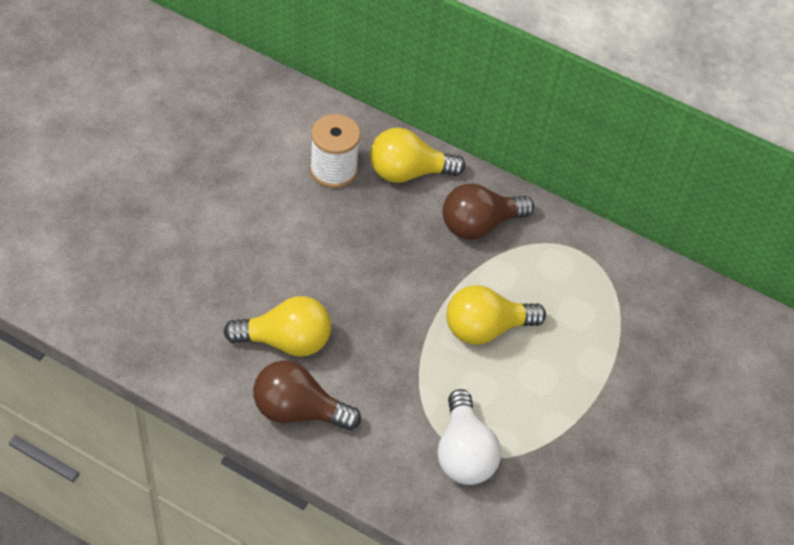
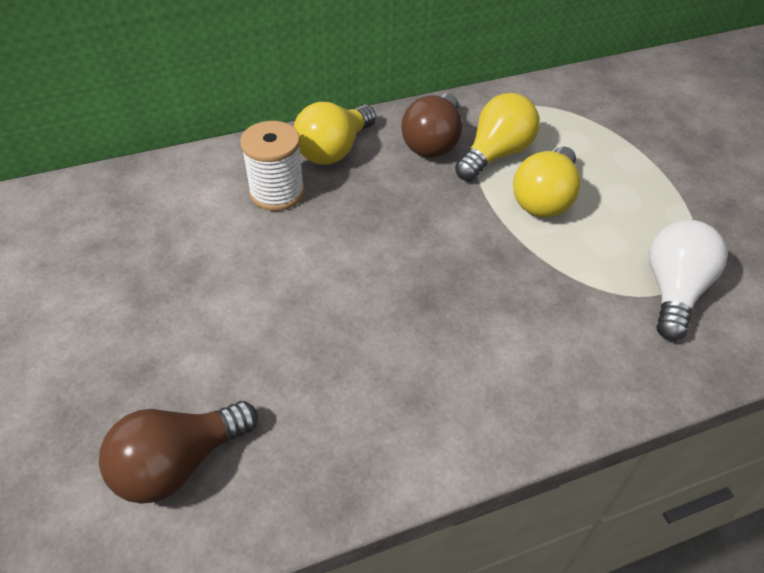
camera: 45 degrees left, 5 degrees down
yellow light bulb [224,296,331,357] -> yellow light bulb moved to [455,93,539,181]
brown light bulb [253,360,361,430] -> brown light bulb moved to [99,401,258,504]
white light bulb [437,389,501,485] -> white light bulb turned 105 degrees counterclockwise [649,220,727,341]

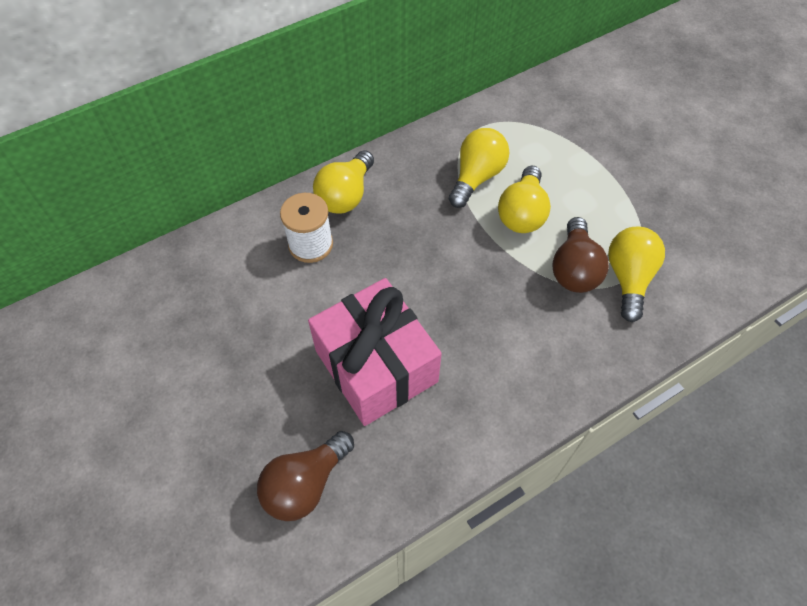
camera: 10 degrees left, 10 degrees up
brown light bulb [402,93,462,158] -> brown light bulb moved to [552,217,609,293]
white light bulb [649,220,727,341] -> yellow light bulb [608,227,665,322]
none -> pink gift [308,278,442,426]

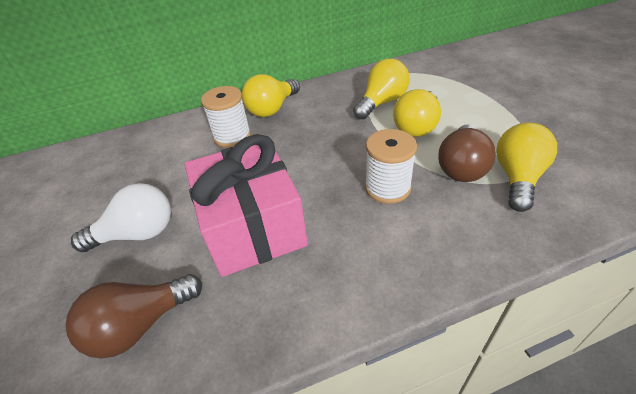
camera: 15 degrees right, 15 degrees down
none -> white light bulb [71,183,171,252]
none -> white spool [365,129,417,204]

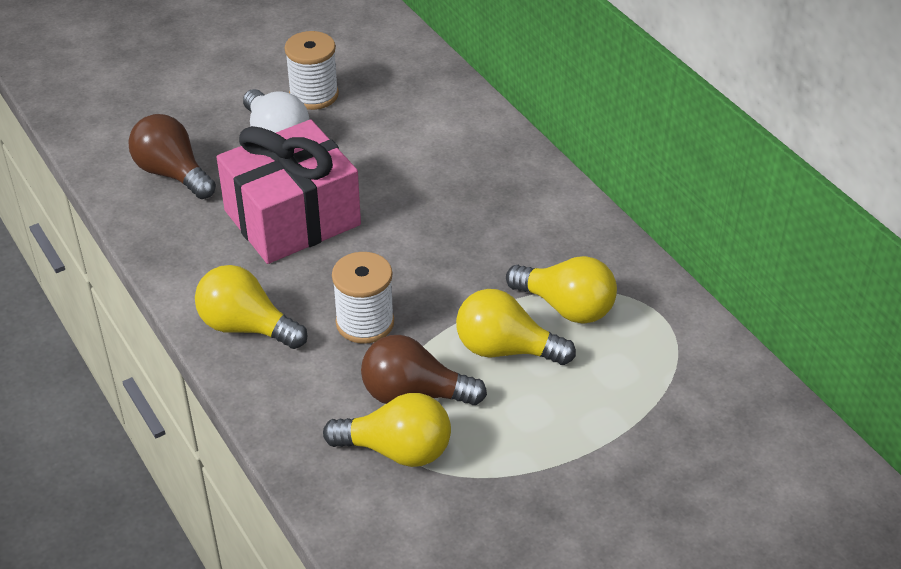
camera: 75 degrees right, 0 degrees up
white spool [201,86,251,148] -> white spool moved to [284,31,339,110]
yellow light bulb [242,74,300,117] -> yellow light bulb moved to [195,265,308,349]

